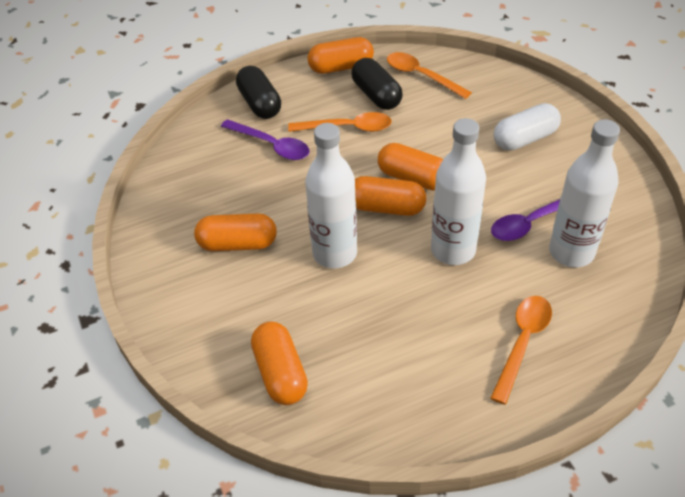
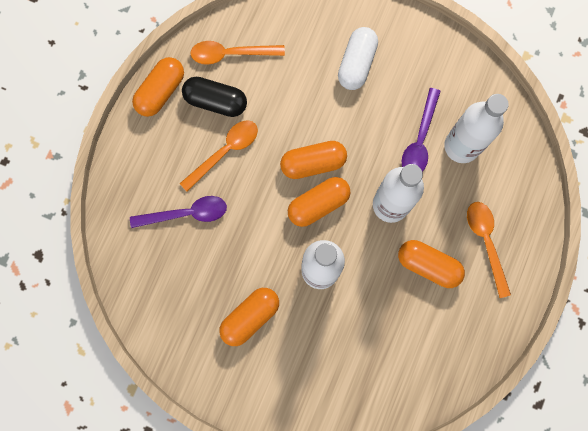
camera: 45 degrees left, 30 degrees up
black capsule [236,66,281,119] -> none
orange capsule [251,322,308,405] -> orange capsule moved to [398,240,465,288]

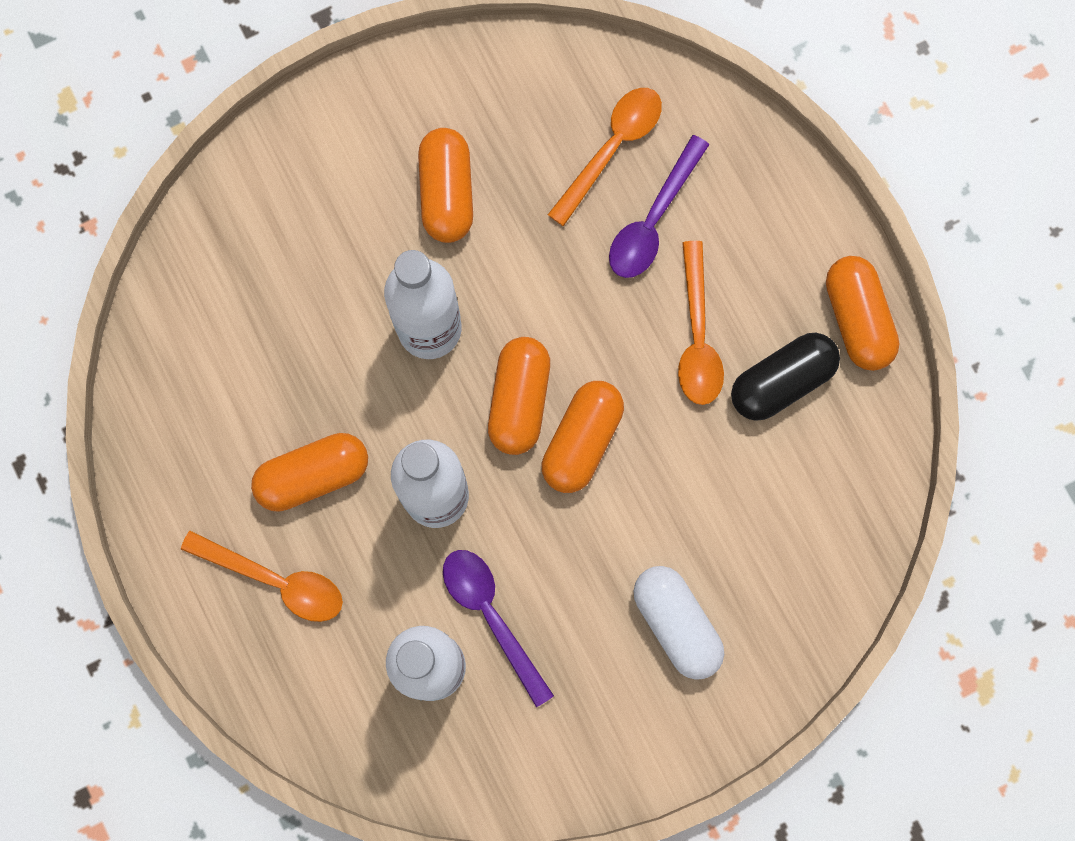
camera: 130 degrees right, 0 degrees up
orange spoon [190,41,285,65] -> orange spoon moved to [548,88,662,226]

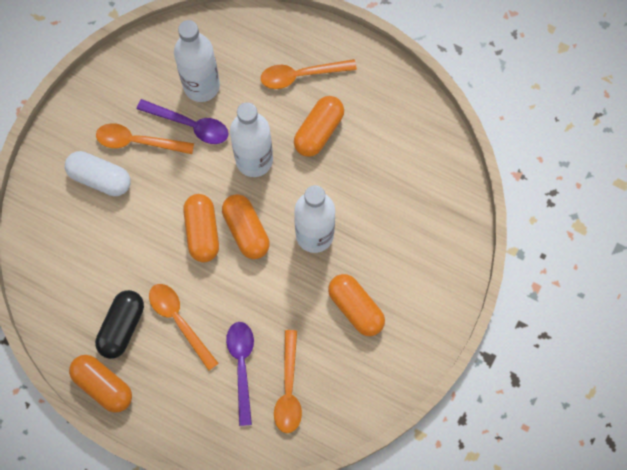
camera: 145 degrees right, 5 degrees down
none -> orange spoon [96,123,194,154]

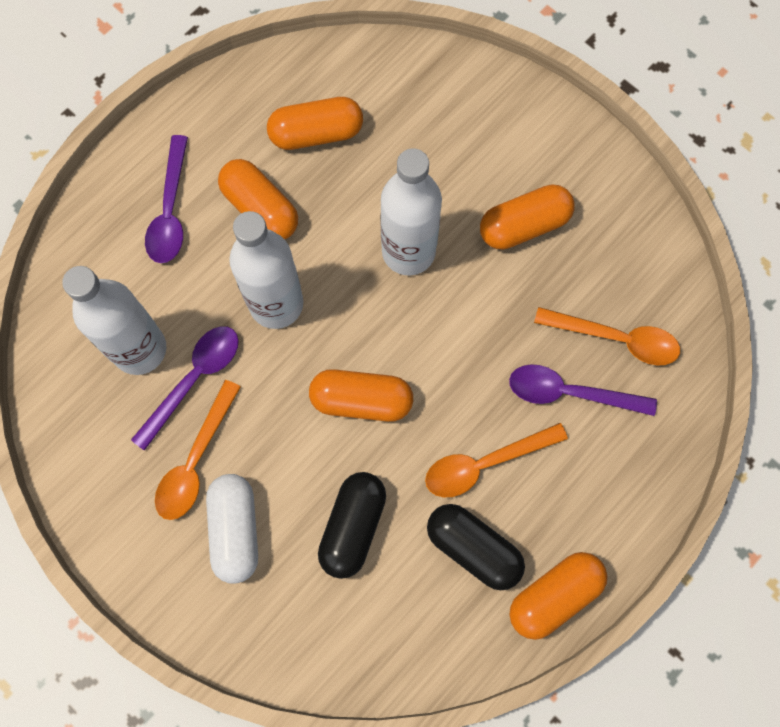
camera: 75 degrees left, 0 degrees up
white capsule [65,151,130,196] -> white capsule turned 45 degrees counterclockwise [206,474,258,584]
orange capsule [222,194,270,259] -> orange capsule moved to [267,97,363,150]
orange spoon [261,59,357,89] -> purple spoon [145,135,188,263]
none -> black capsule [318,472,386,579]

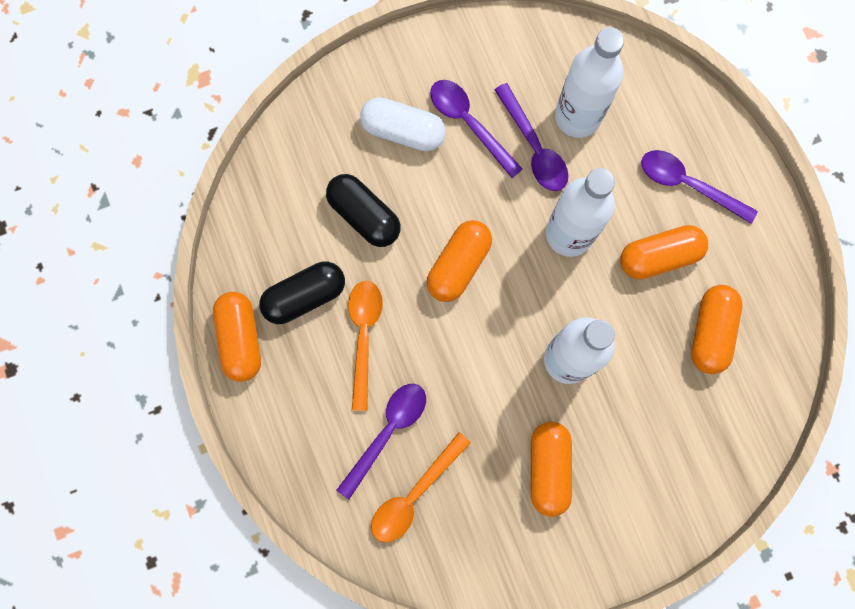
camera: 115 degrees right, 5 degrees up
orange spoon [155,380,241,520] -> purple spoon [430,80,523,178]

